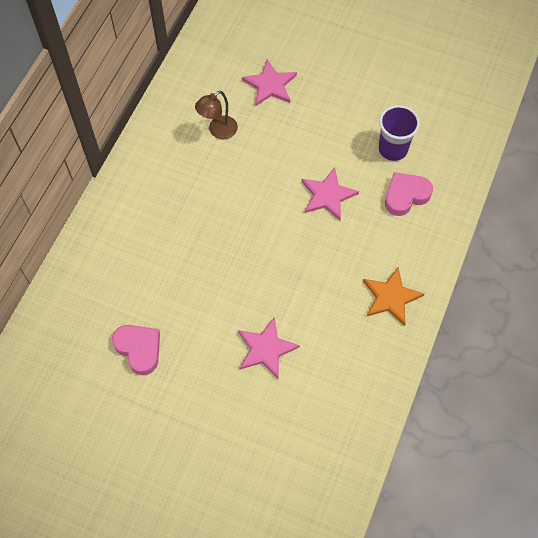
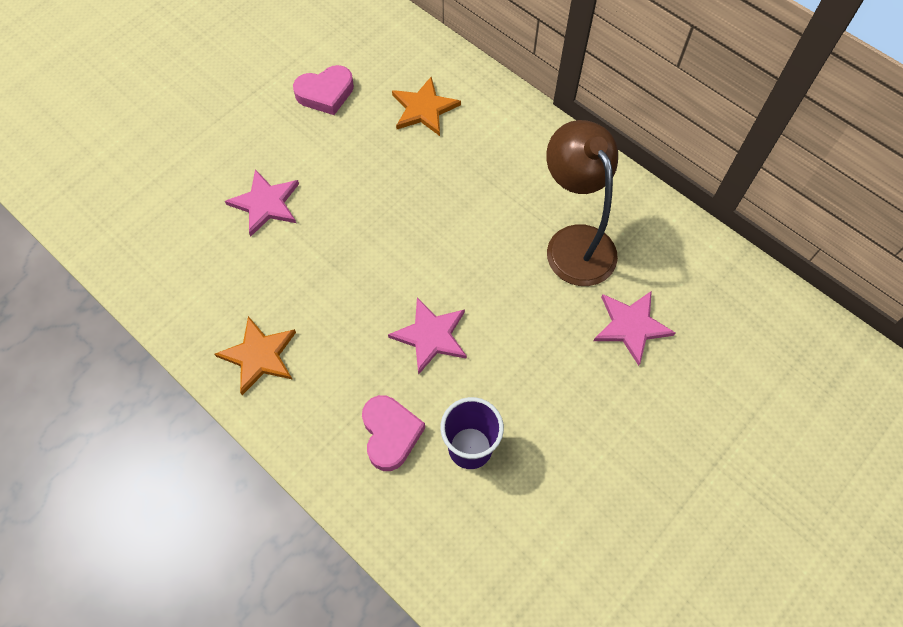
camera: 110 degrees right, 0 degrees up
brown lamp [195,91,238,139] -> brown lamp [546,120,618,286], size x1.82
none -> orange star [392,77,461,136]

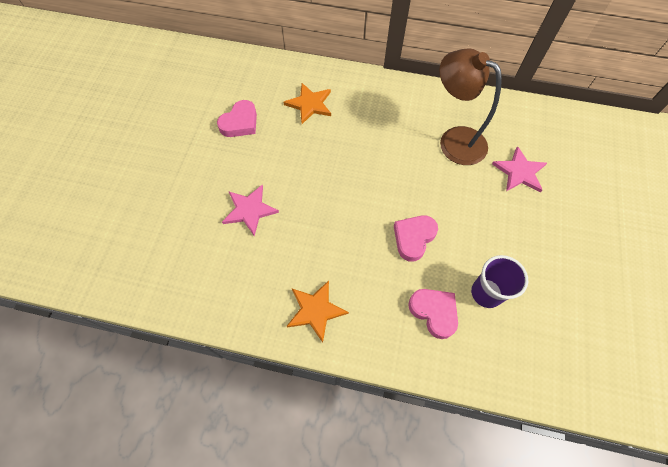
camera: 30 degrees left, 0 degrees up
pink star [388,297,467,375] -> pink heart [394,215,438,262]

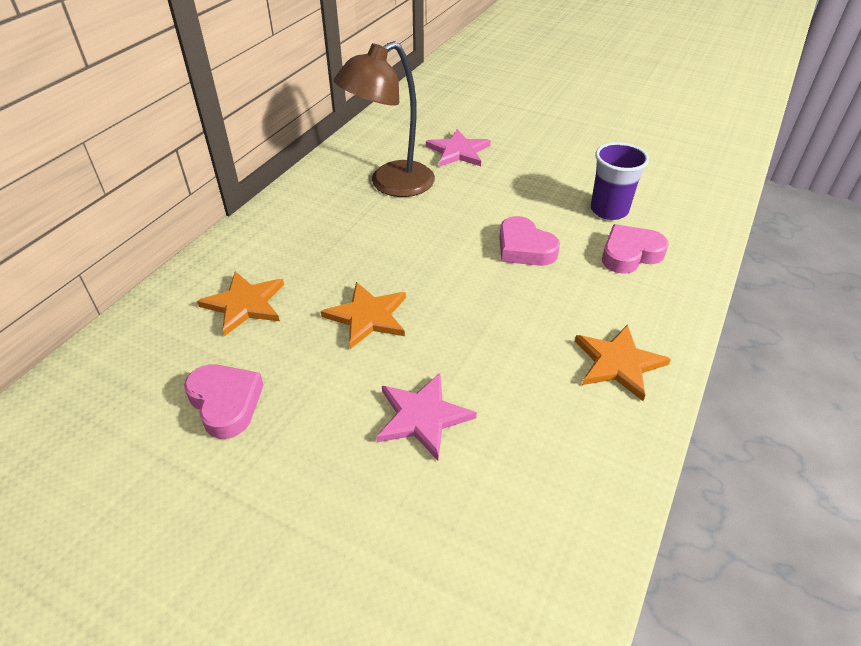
camera: 75 degrees left, 20 degrees down
none -> orange star [321,282,406,349]

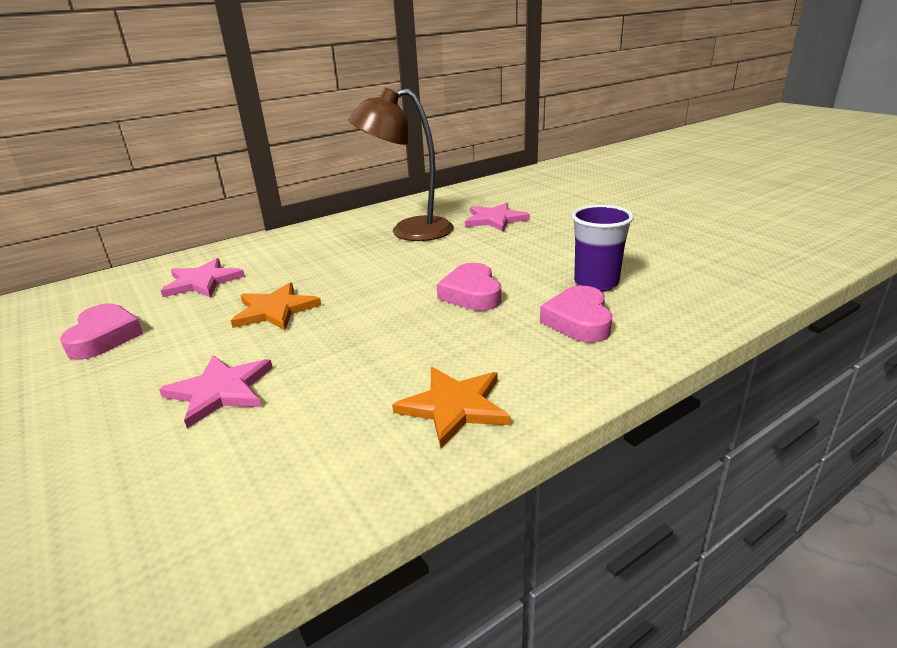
camera: 30 degrees right, 15 degrees down
orange star [197,271,284,336] -> pink star [161,258,245,297]
pink heart [602,224,669,274] -> pink heart turned 90 degrees counterclockwise [540,286,612,343]

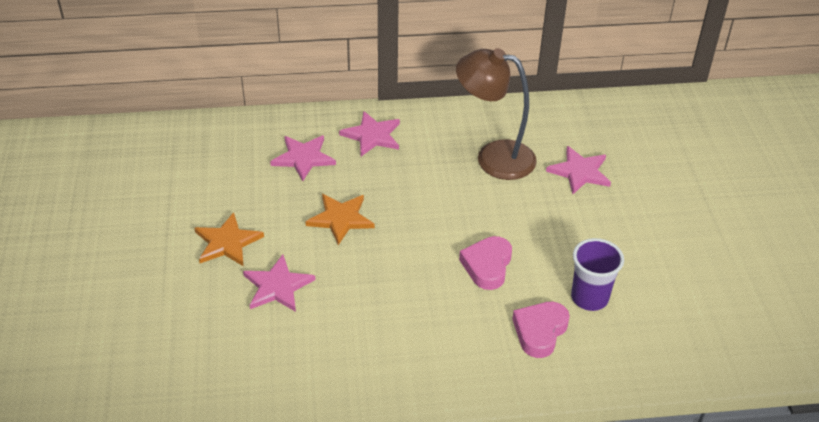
camera: 25 degrees right, 15 degrees up
pink heart [60,304,144,360] -> none
orange star [392,367,511,448] -> orange star moved to [195,212,264,266]
none -> pink star [339,111,400,156]

